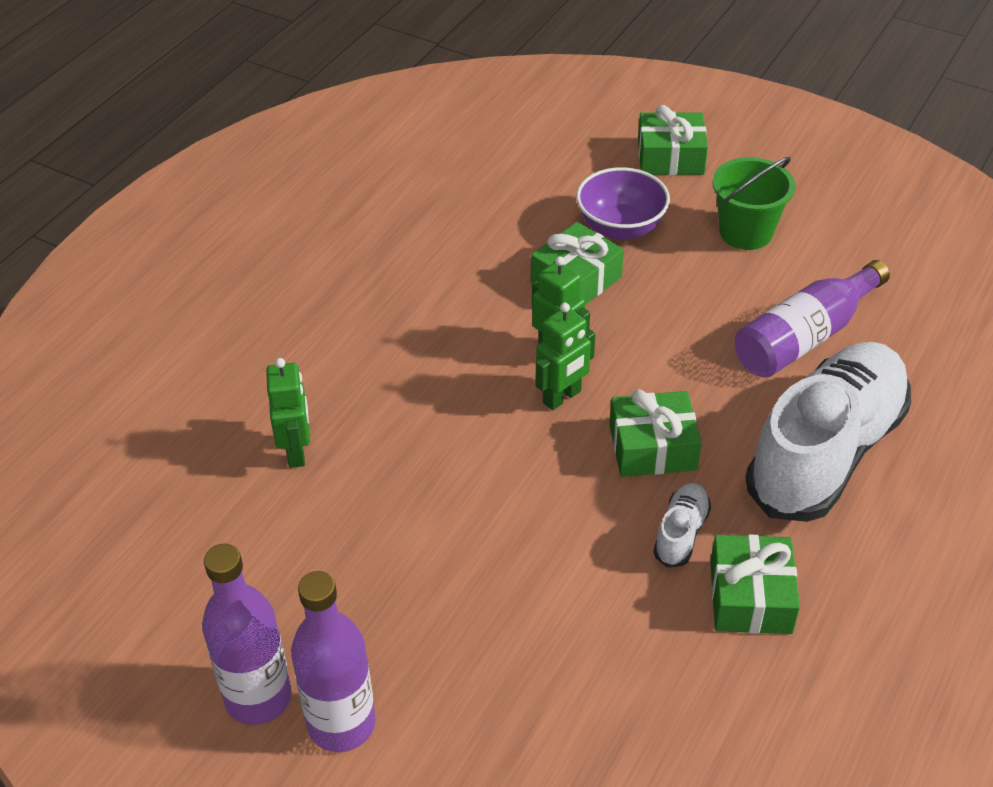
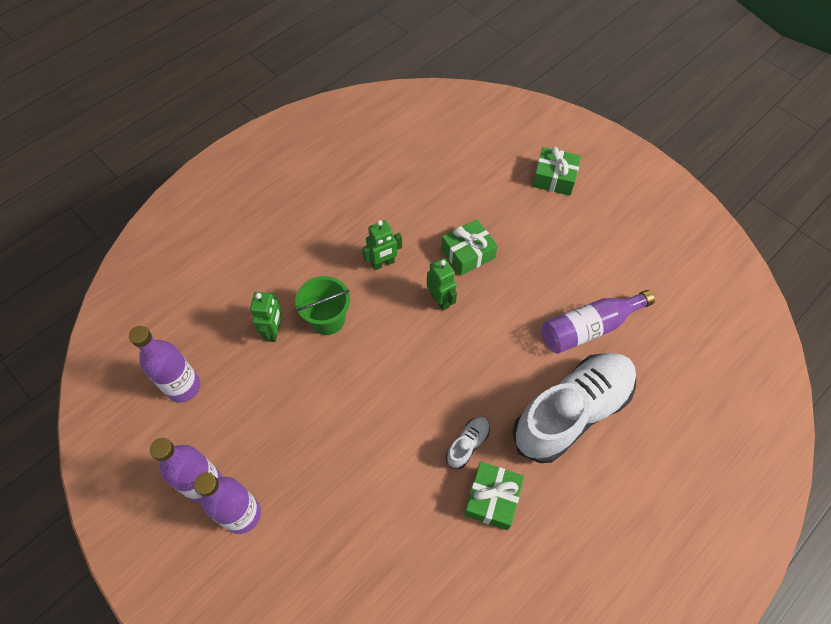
camera: 15 degrees right, 15 degrees up
green robot [535,303,595,410] -> green robot moved to [362,220,402,270]
purple bowl [576,167,670,240] -> none
green gift [610,389,702,477] -> none
green bucket [712,157,795,250] -> green bucket moved to [295,276,350,335]
none -> purple bottle [129,326,200,402]

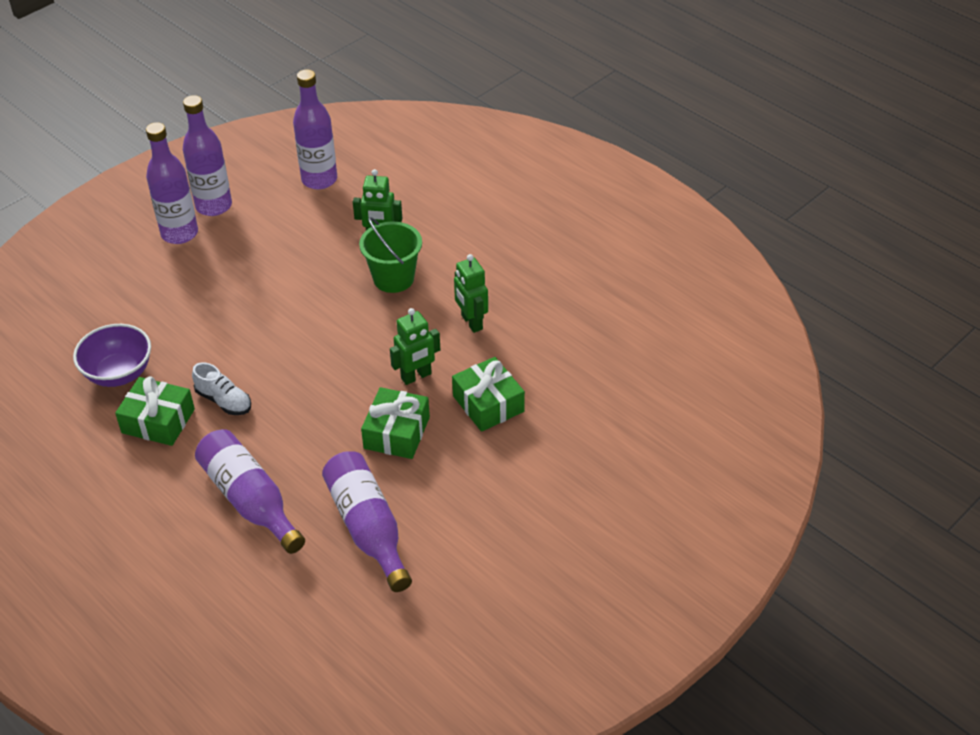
camera: 90 degrees right, 15 degrees down
white shoe [512,353,636,463] -> purple bottle [195,429,305,554]
green gift [532,147,581,195] -> green gift moved to [361,387,430,459]
none -> purple bowl [73,324,151,387]

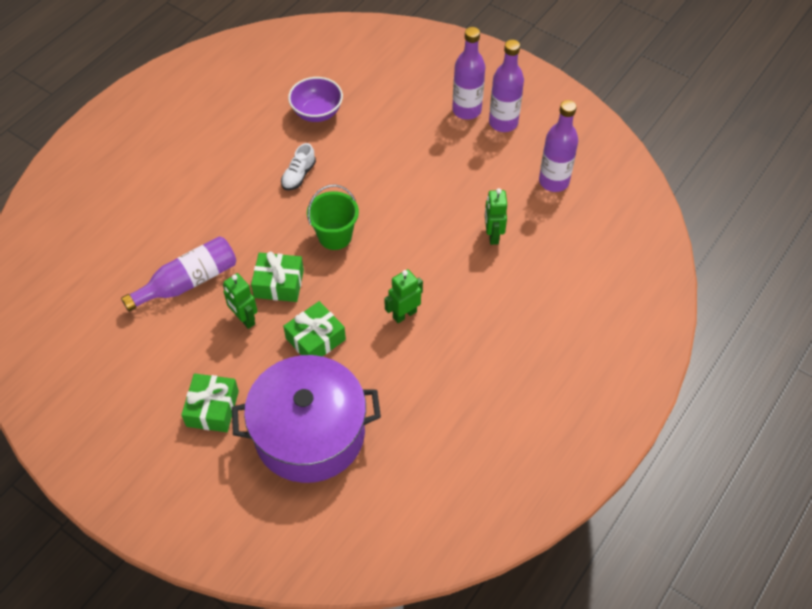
camera: 80 degrees right, 10 degrees up
green gift [115,376,195,446] -> green gift moved to [181,373,239,432]
purple bottle [195,429,305,554] -> none
green bucket [359,217,422,293] -> green bucket moved to [307,185,359,250]
green robot [390,308,440,385] -> green robot moved to [223,273,257,329]
none -> purple pot [232,355,381,483]

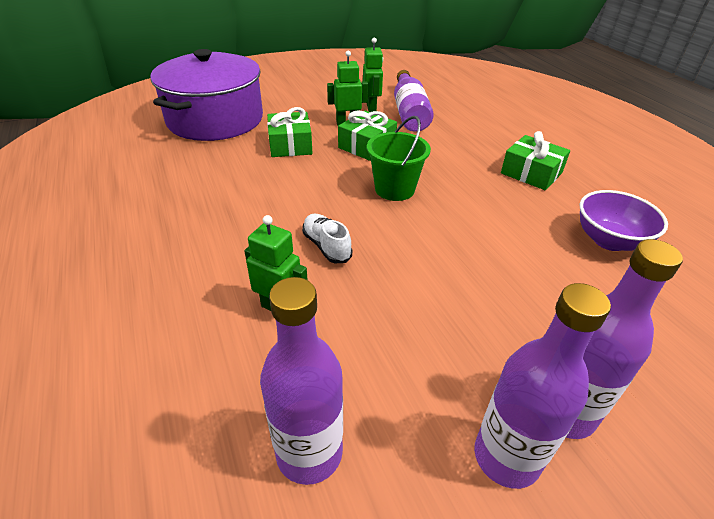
camera: 120 degrees right, 15 degrees down
green gift [181,373,239,432] -> green gift moved to [501,131,570,190]
white shoe [281,143,316,190] -> white shoe moved to [302,213,352,263]
green robot [384,269,423,323] -> green robot moved to [363,38,383,112]

